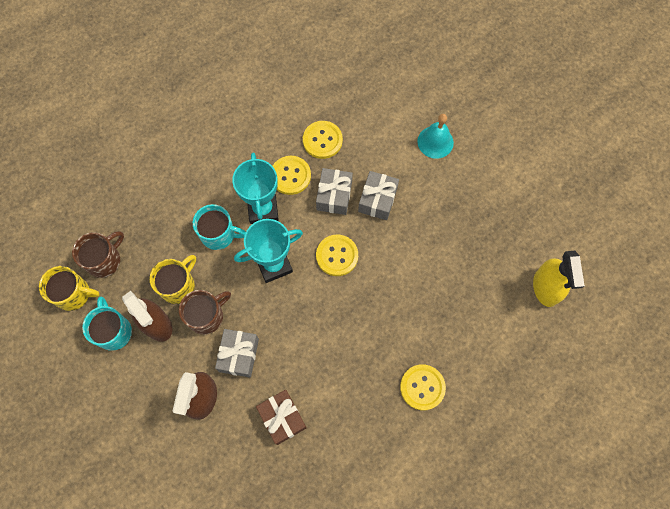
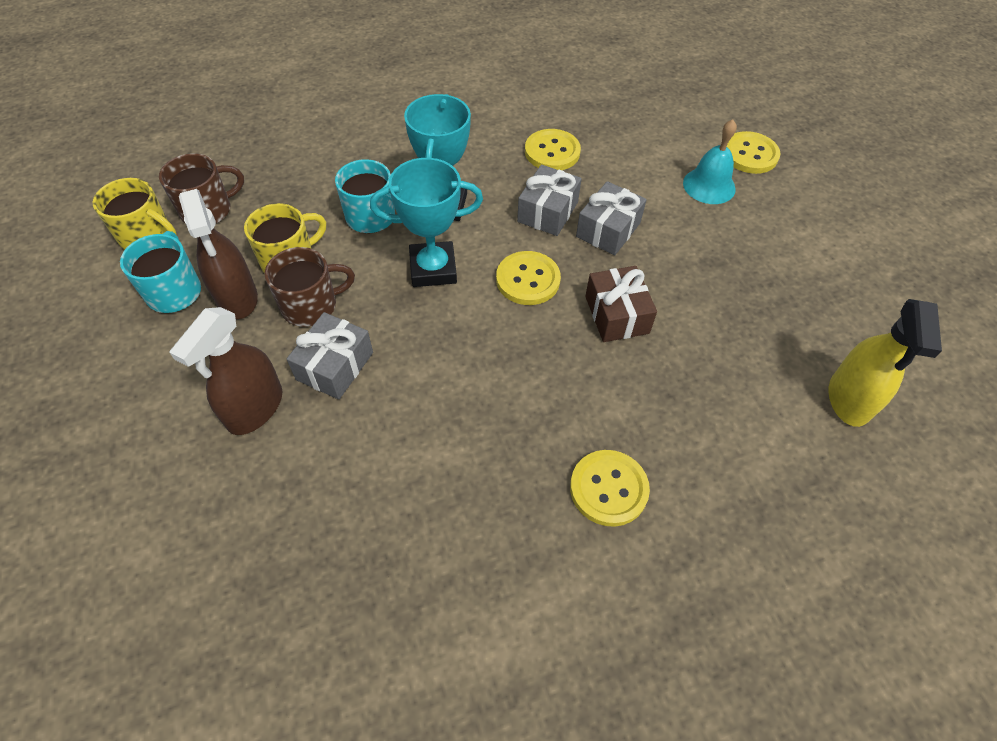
camera: 15 degrees right, 15 degrees down
brown gift [256,390,307,445] -> brown gift moved to [585,266,657,342]
yellow button [273,156,311,195] -> yellow button moved to [727,131,780,174]

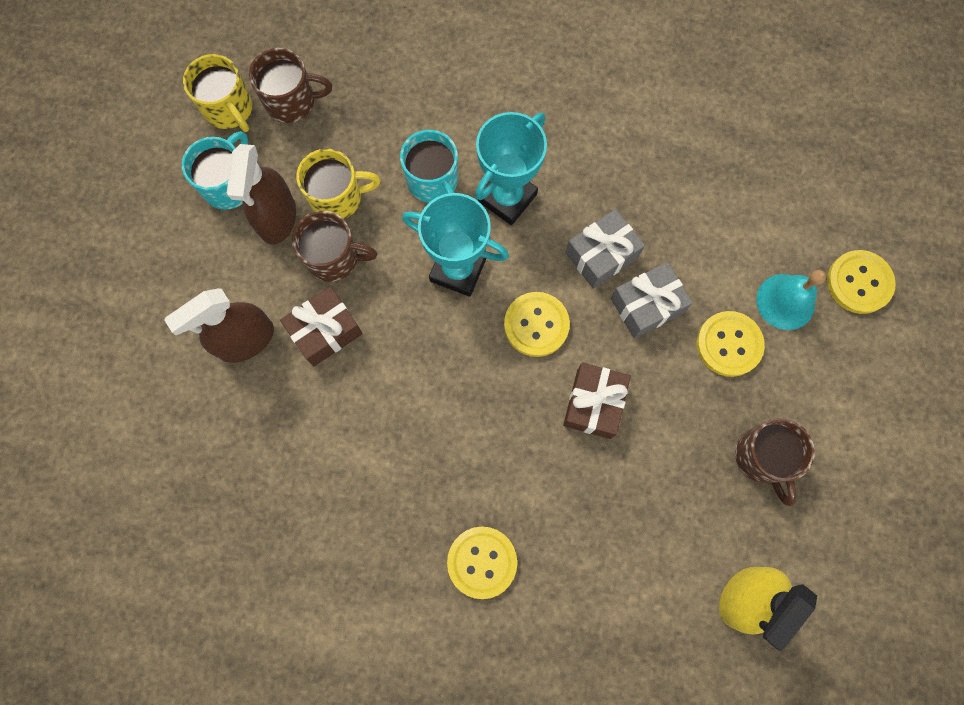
camera: 30 degrees right, 20 degrees up
grey gift [287,312,373,400] -> brown gift [280,287,363,366]
yellow button [525,129,581,170] -> yellow button moved to [697,311,765,377]
none -> brown mug [735,418,815,507]

